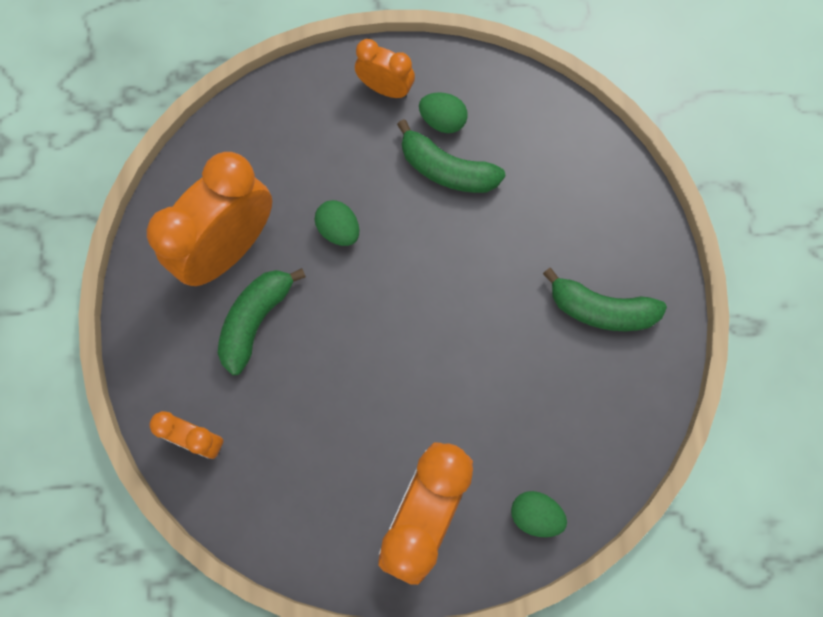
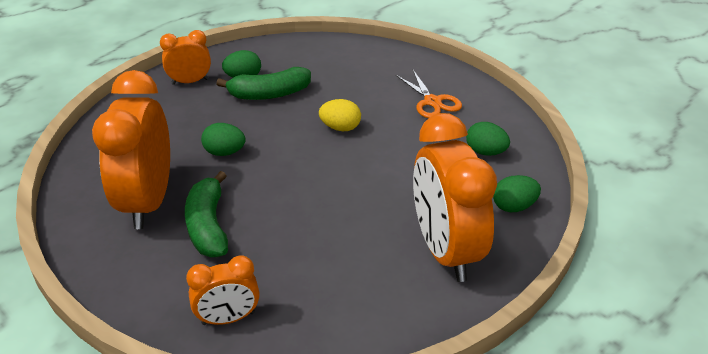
camera: 40 degrees left, 35 degrees down
green banana [543,268,667,331] -> orange scissors [396,70,462,118]
none -> yellow egg [319,99,361,131]
none -> green egg [466,122,510,156]

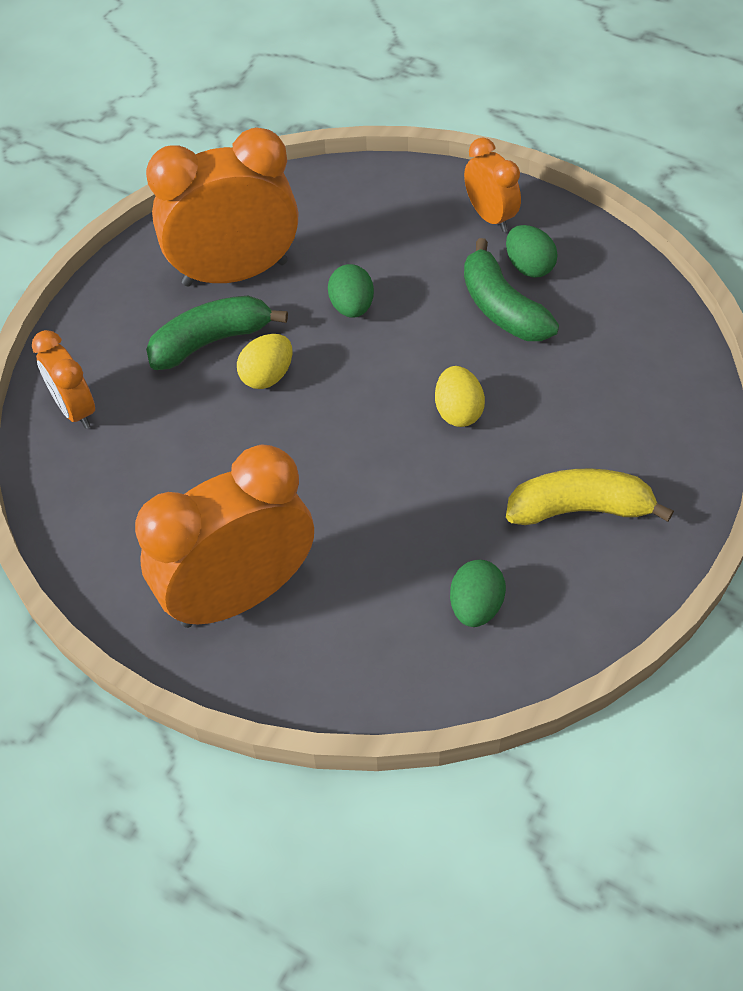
camera: 75 degrees right, 15 degrees up
orange scissors [396,70,462,118] -> yellow banana [506,468,674,525]
green egg [493,175,541,212] -> none
none -> yellow egg [237,334,292,389]

